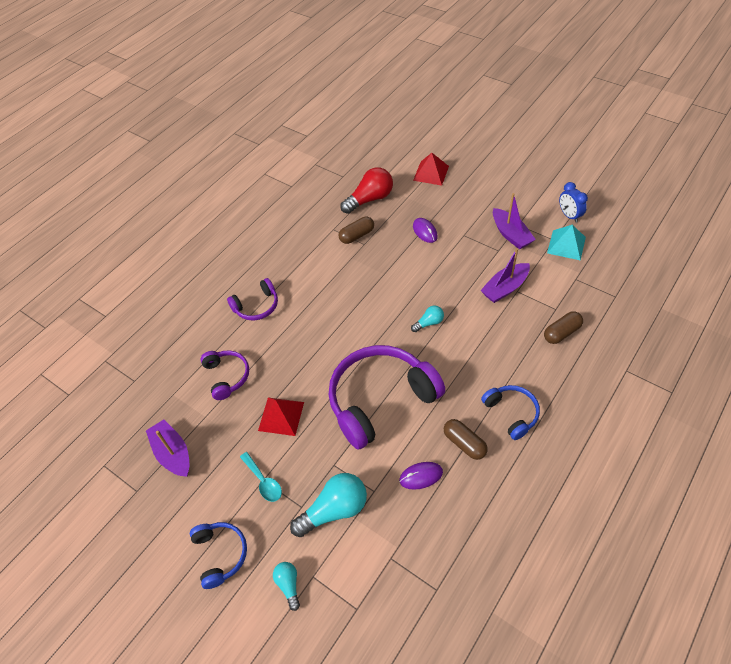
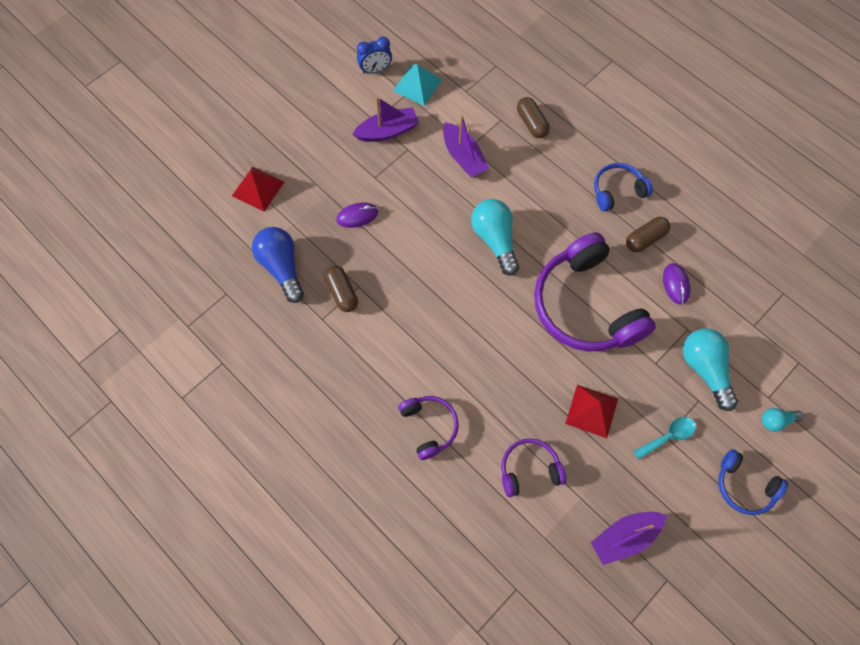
camera: 85 degrees left, 15 degrees up
blue headphones [190,522,247,589] -> blue headphones turned 135 degrees counterclockwise [718,449,788,515]
red light bulb [341,167,393,214] -> blue light bulb [252,227,304,303]
turquoise light bulb [411,306,444,332] -> turquoise light bulb [471,199,519,276], size x1.91

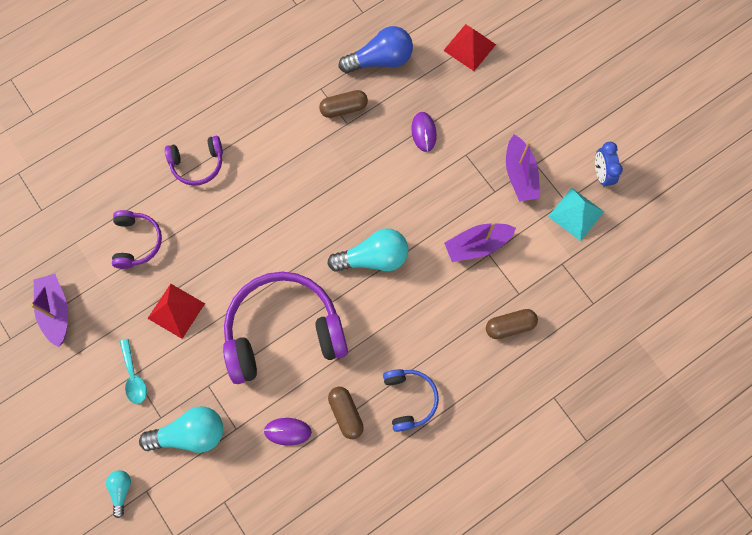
camera: 100 degrees right, 5 degrees up
blue headphones [718,449,788,515] -> none

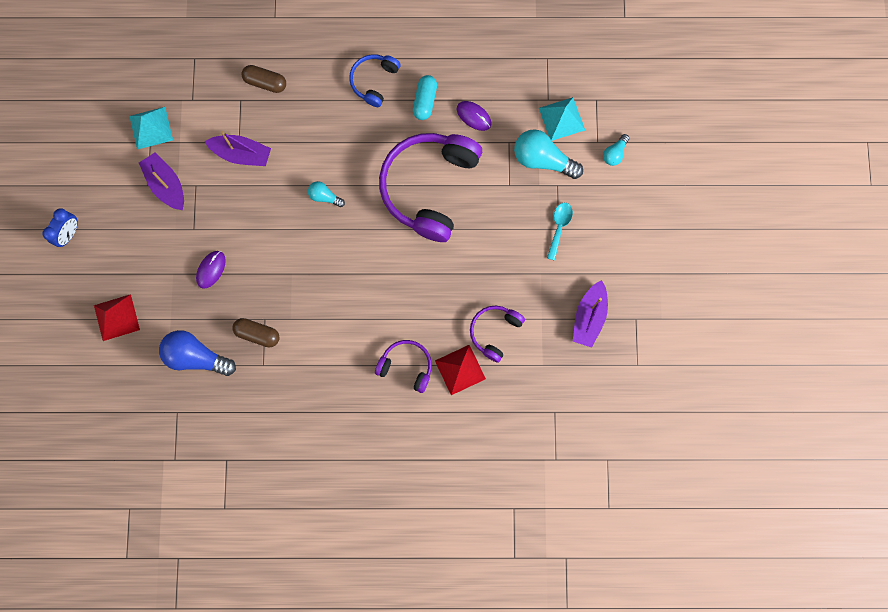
camera: 145 degrees left, 5 degrees up
red pyramid [147,284,205,339] -> red pyramid moved to [435,345,486,395]
purple headphones [223,272,348,384] -> purple headphones turned 90 degrees clockwise [379,133,482,242]
turquoise light bulb [327,228,409,272] -> turquoise light bulb [308,181,345,207], size x0.52
brown capsule [328,387,364,439] -> turquoise capsule [413,75,437,120]
purple boat [506,134,540,202] -> purple boat turned 60 degrees counterclockwise [139,152,184,210]
blue clock [595,142,623,188] -> blue clock moved to [43,208,78,247]
none -> turquoise pyramid [539,97,585,141]

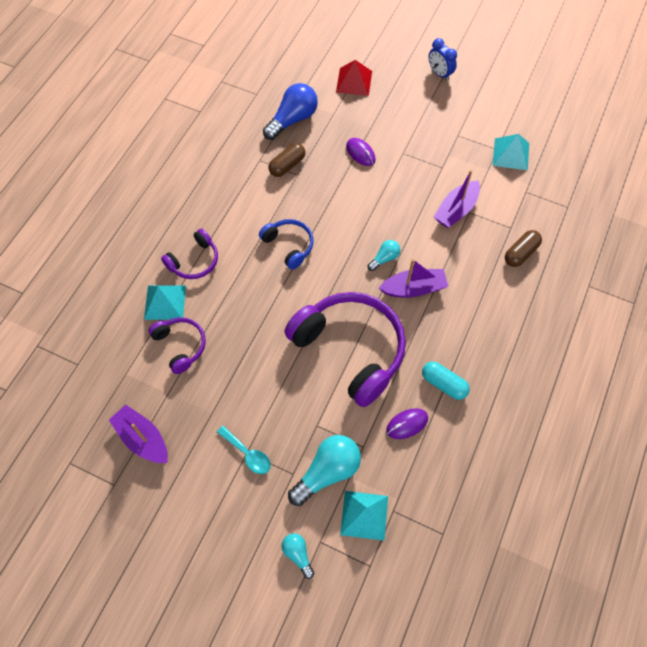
camera: 115 degrees right, 15 degrees down
purple boat [139,152,184,210] -> purple boat moved to [379,259,448,298]
blue headphones [349,54,401,107] -> blue headphones moved to [259,219,314,270]
red pyramid [435,345,486,395] -> turquoise pyramid [144,285,186,320]

